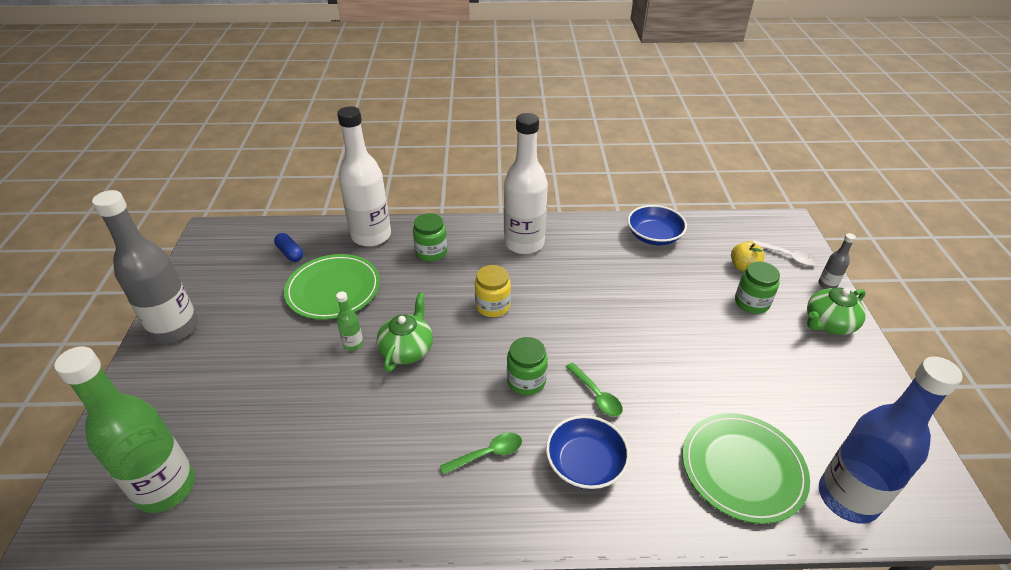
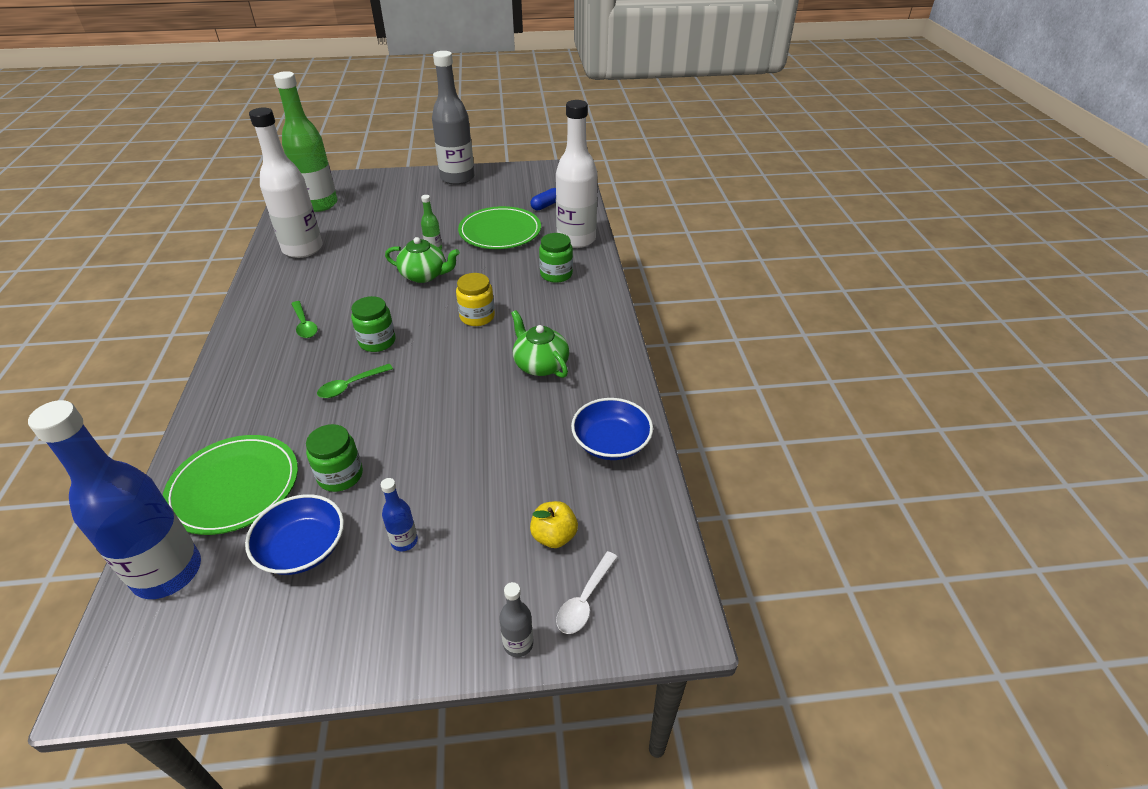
camera: 85 degrees right, 0 degrees up
white bottle [504,113,548,254] -> white bottle moved to [249,108,323,258]
blue bowl [546,415,630,489] -> blue bowl moved to [245,494,344,575]
green jar [735,262,780,314] -> green jar moved to [306,424,363,492]
green teapot [807,287,866,335] -> green teapot moved to [511,310,569,378]
none -> blue bottle [381,478,418,551]

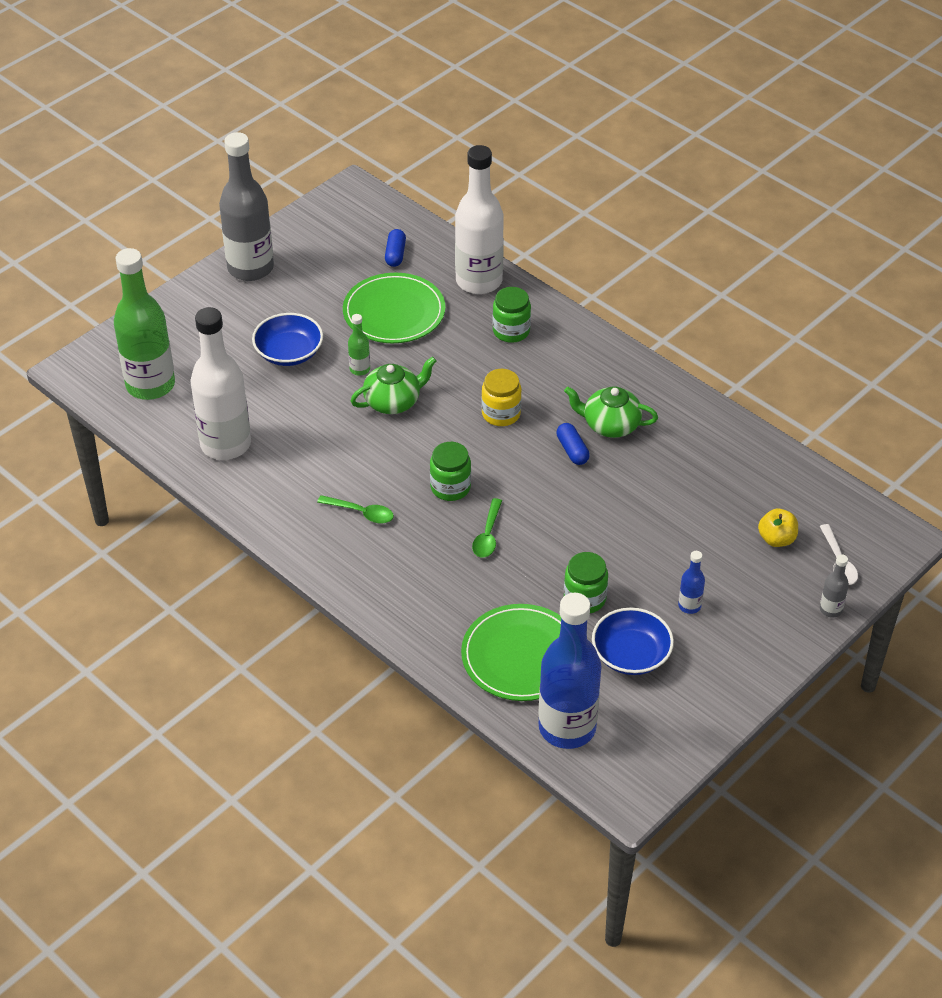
camera: 40 degrees left, 5 degrees up
blue bowl [571,398,653,460] -> blue bowl moved to [252,313,323,366]
none -> blue capsule [556,423,590,465]

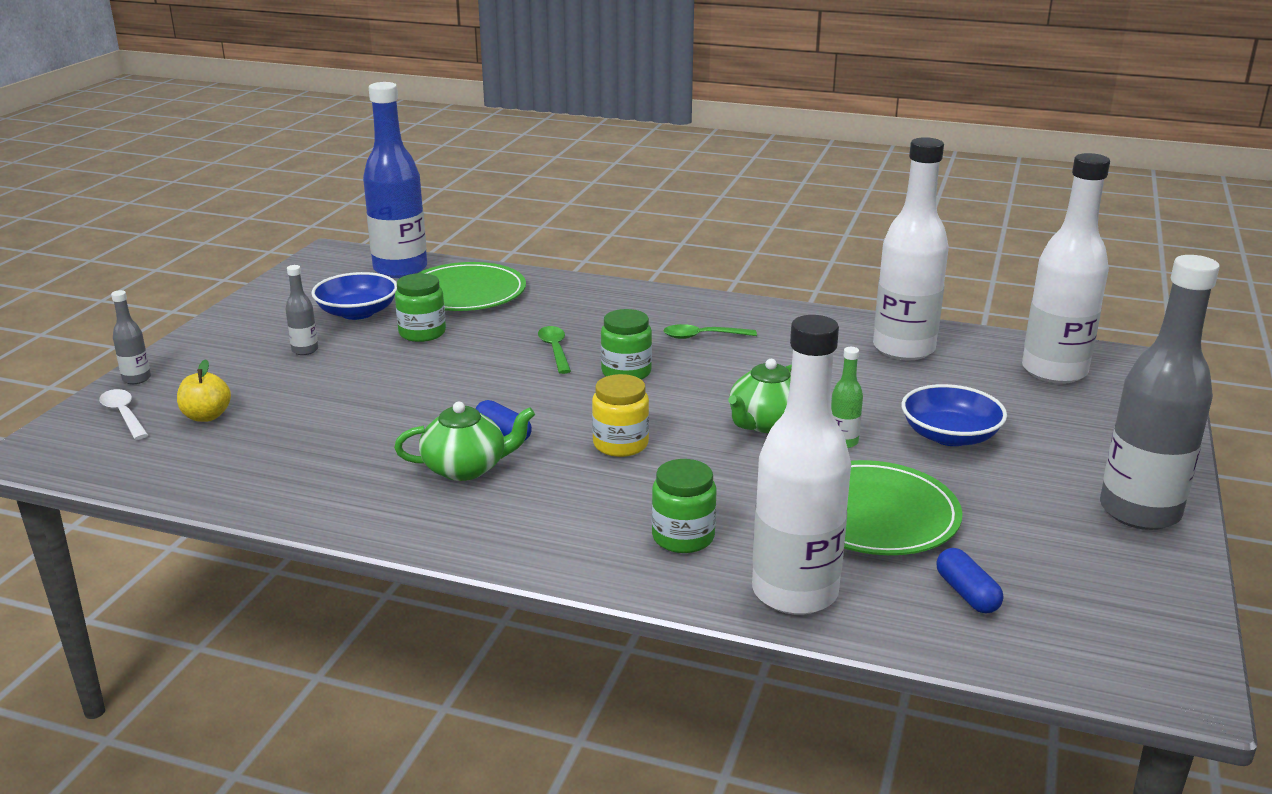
camera: 155 degrees right, 20 degrees down
green bottle [114,248,175,400] -> white bottle [1022,153,1110,384]
blue bottle [678,551,705,614] -> grey bottle [286,265,318,355]

